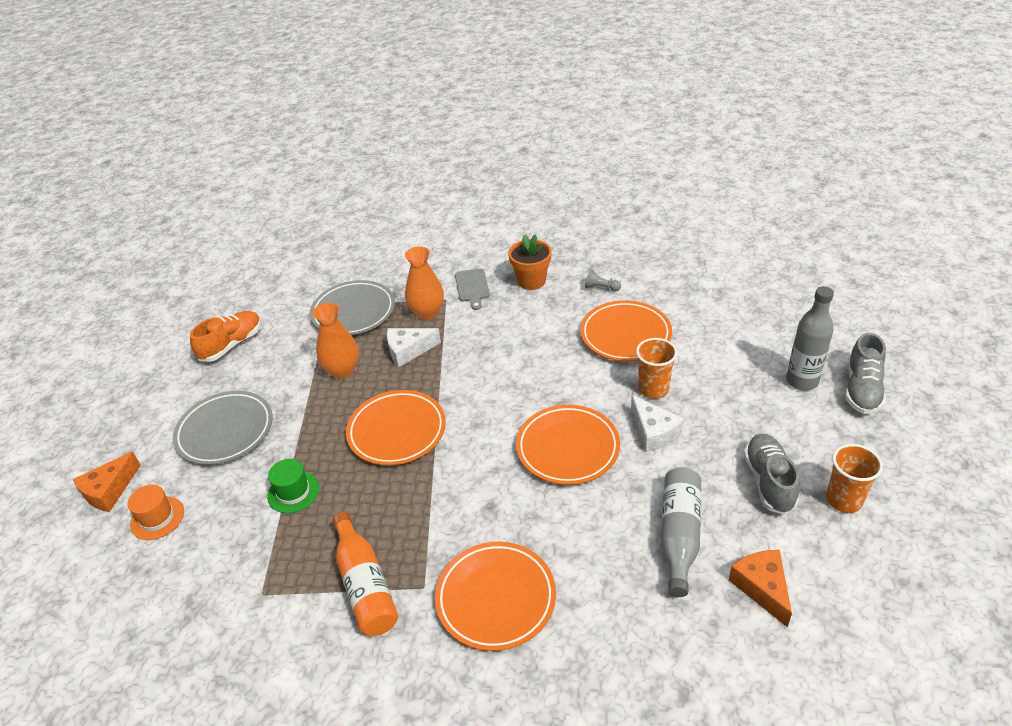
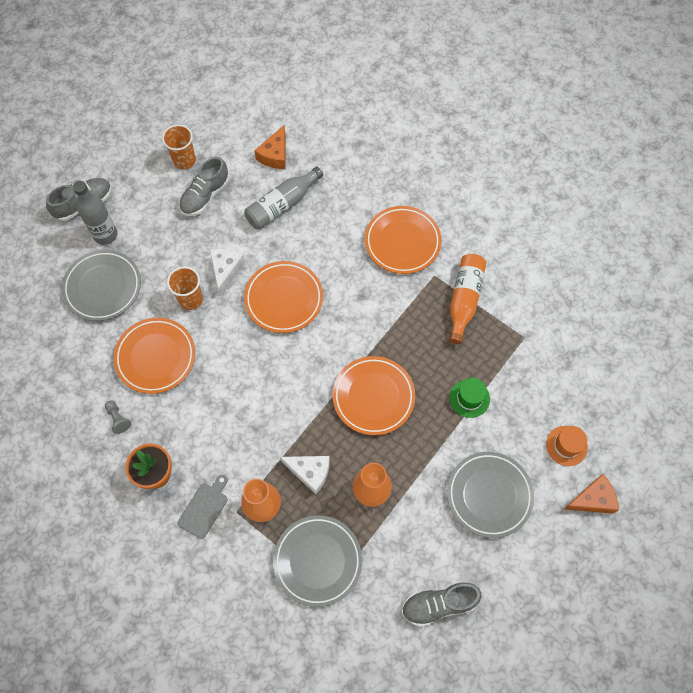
camera: 145 degrees left, 25 degrees up
orange shoe [190,311,262,362] -> grey shoe [402,582,482,627]
none -> grey plate [62,250,141,321]

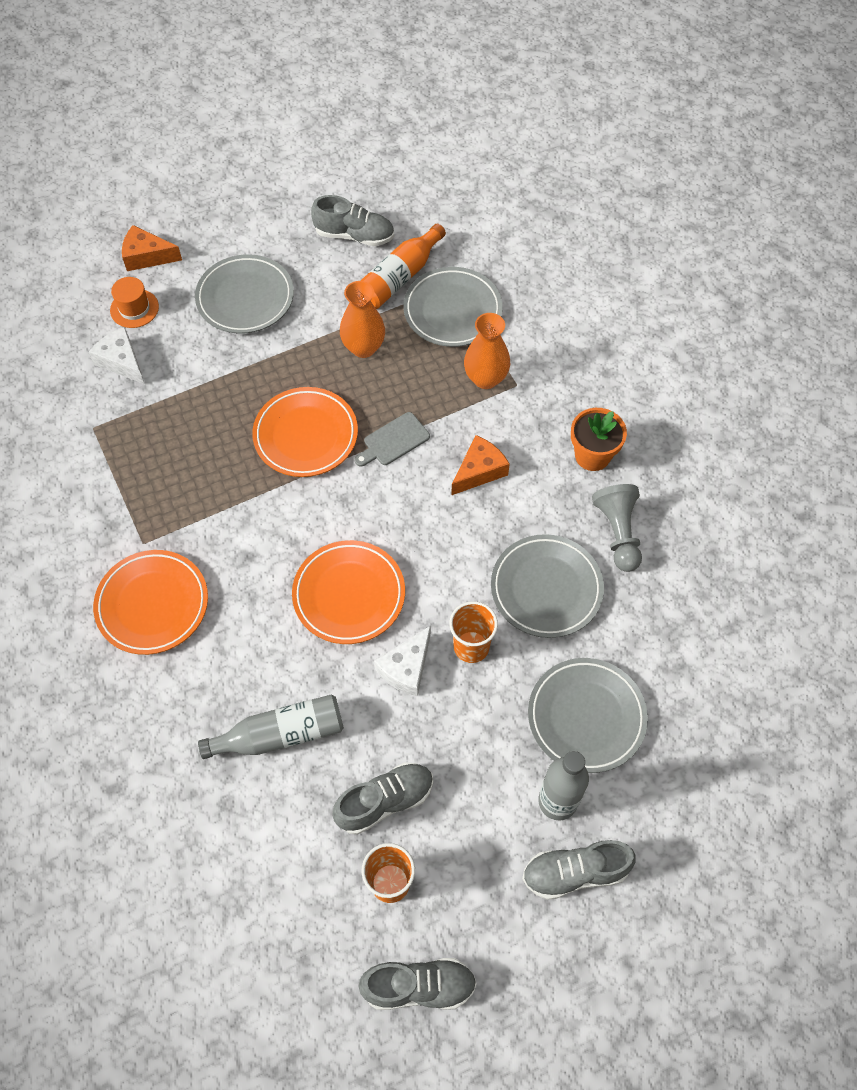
camera: 155 degrees left, 5 degrees down
grey pawn [105,400,131,434] -> grey pawn [592,484,642,572], size x1.84
orange plate [113,318,195,394] -> grey plate [491,534,604,638]
grey cutting board [178,475,228,539] -> grey cutting board moved to [355,412,430,467]
orange cheese [254,125,286,169] -> orange cheese moved to [451,435,510,495]
white cheese [280,456,330,494] -> white cheese moved to [89,327,145,384]
orange bottle [449,254,486,344] -> orange bottle moved to [360,224,446,309]
green hat [450,378,490,418] -> none
none -> grey shoe [358,958,477,1010]

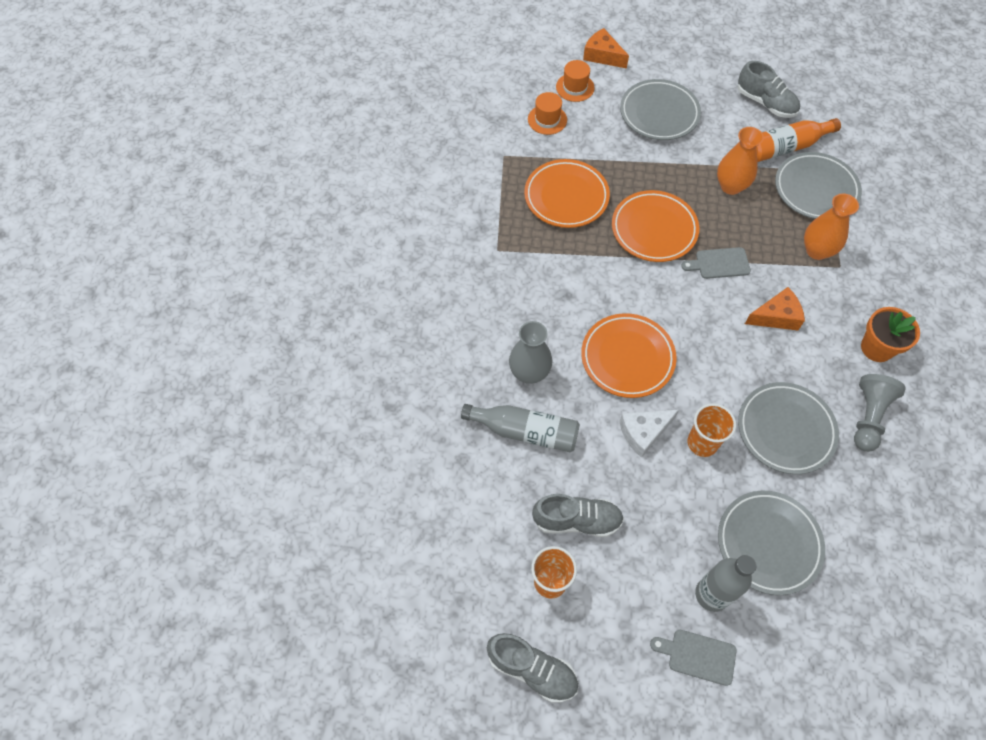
camera: 30 degrees right, 0 degrees up
white cheese [89,327,145,384] -> orange hat [528,92,567,135]
orange plate [93,550,208,655] -> orange plate moved to [524,159,610,228]
grey shoe [522,840,636,900] -> grey cutting board [650,630,737,686]
none -> grey vase [509,321,552,384]

